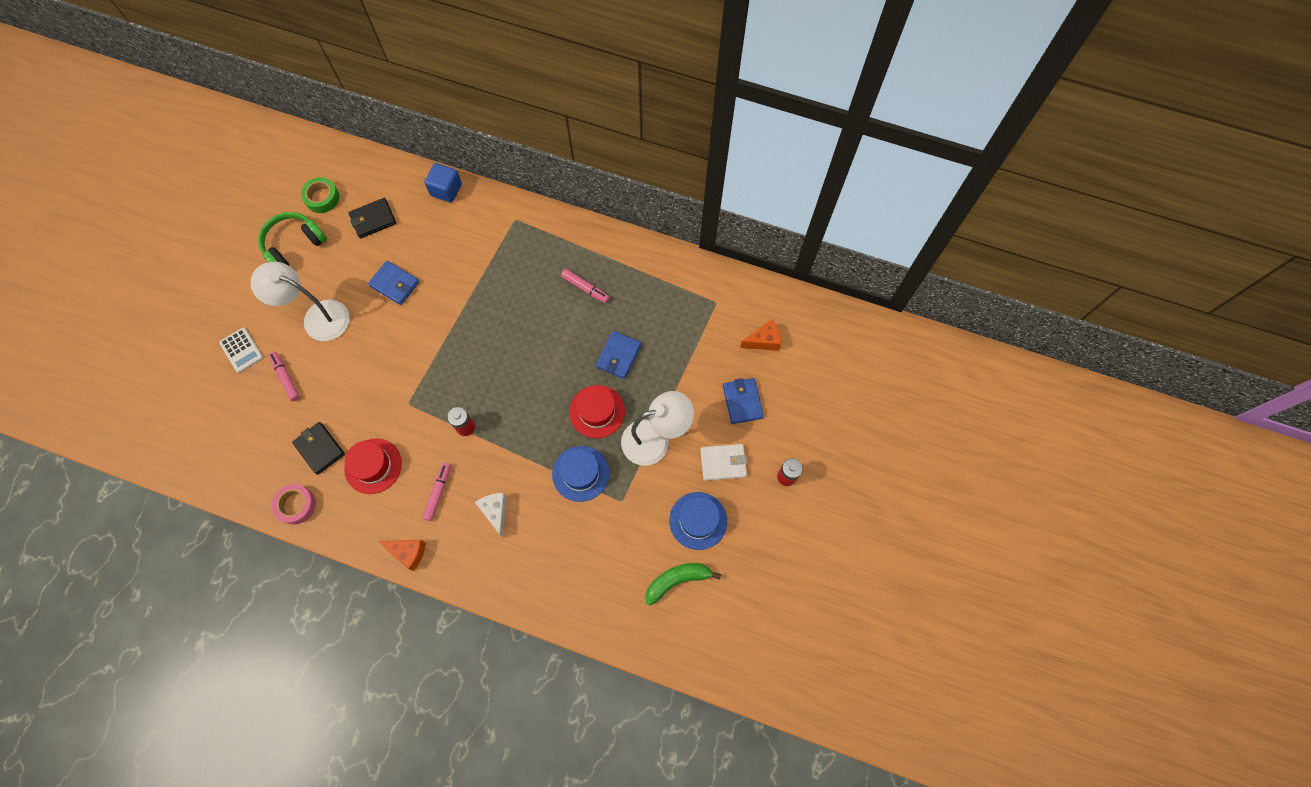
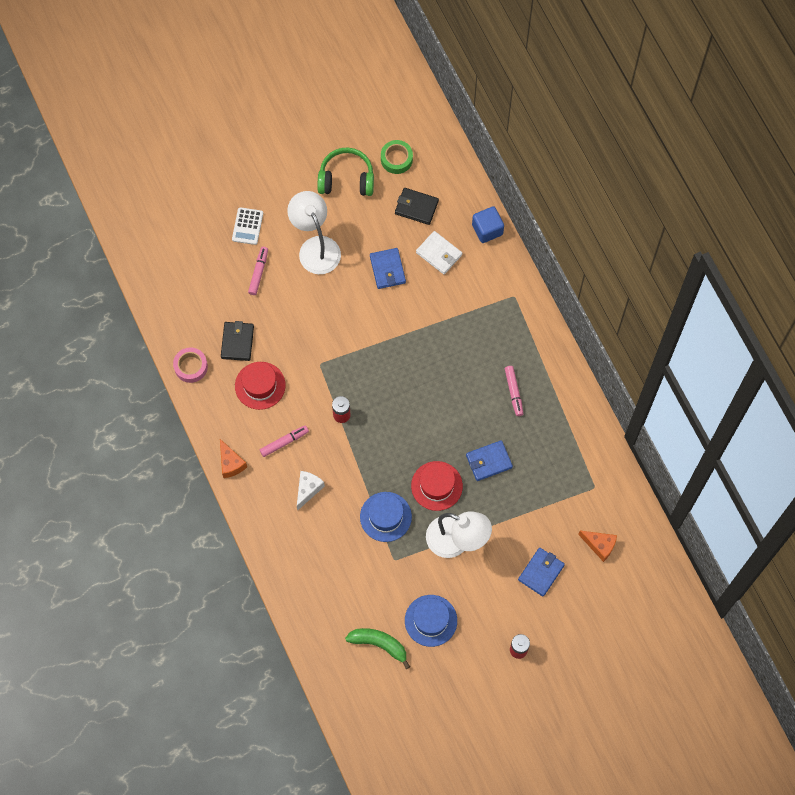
camera: 45 degrees right, 0 degrees up
white wallet [700,444,747,481] -> white wallet moved to [416,231,462,274]

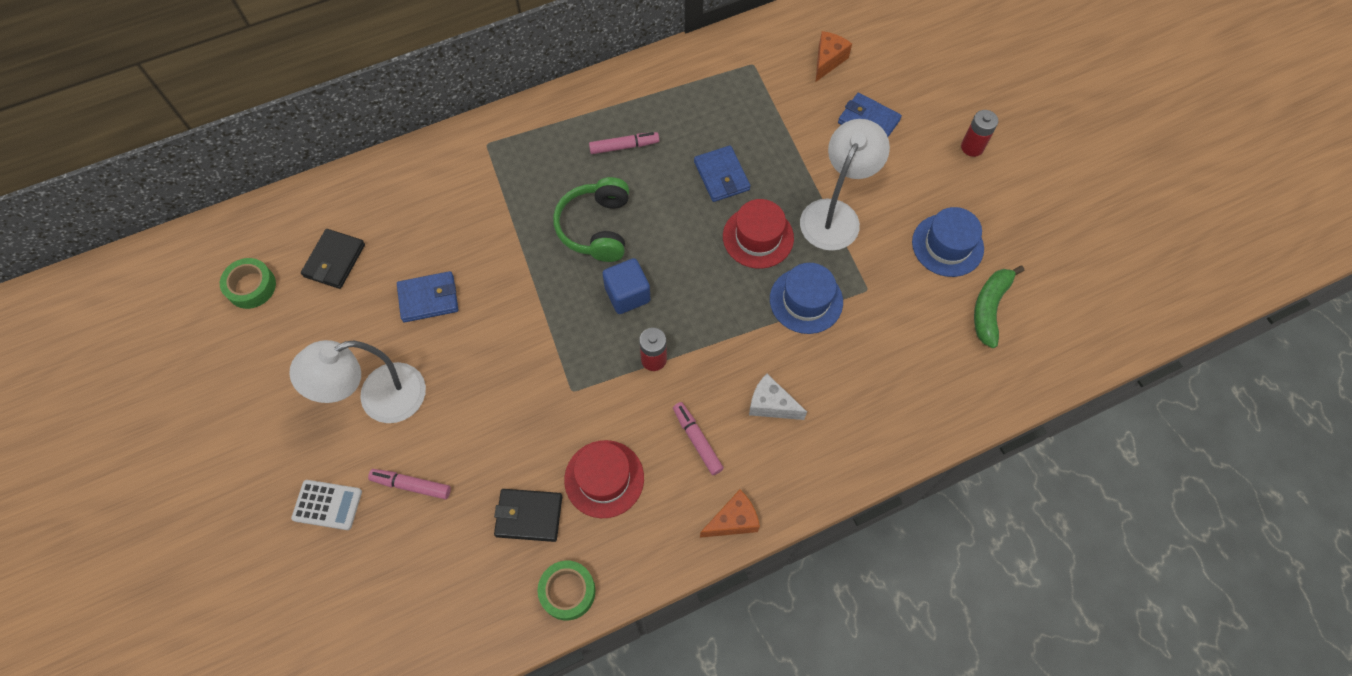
camera: 90 degrees left, 5 degrees down
pink tape [173,347,208,383] -> green tape [538,561,595,621]
green headphones [318,147,374,196] -> green headphones moved to [553,177,629,262]
white wallet [416,231,462,274] -> none
blue cube [472,206,504,243] -> blue cube moved to [602,258,651,314]

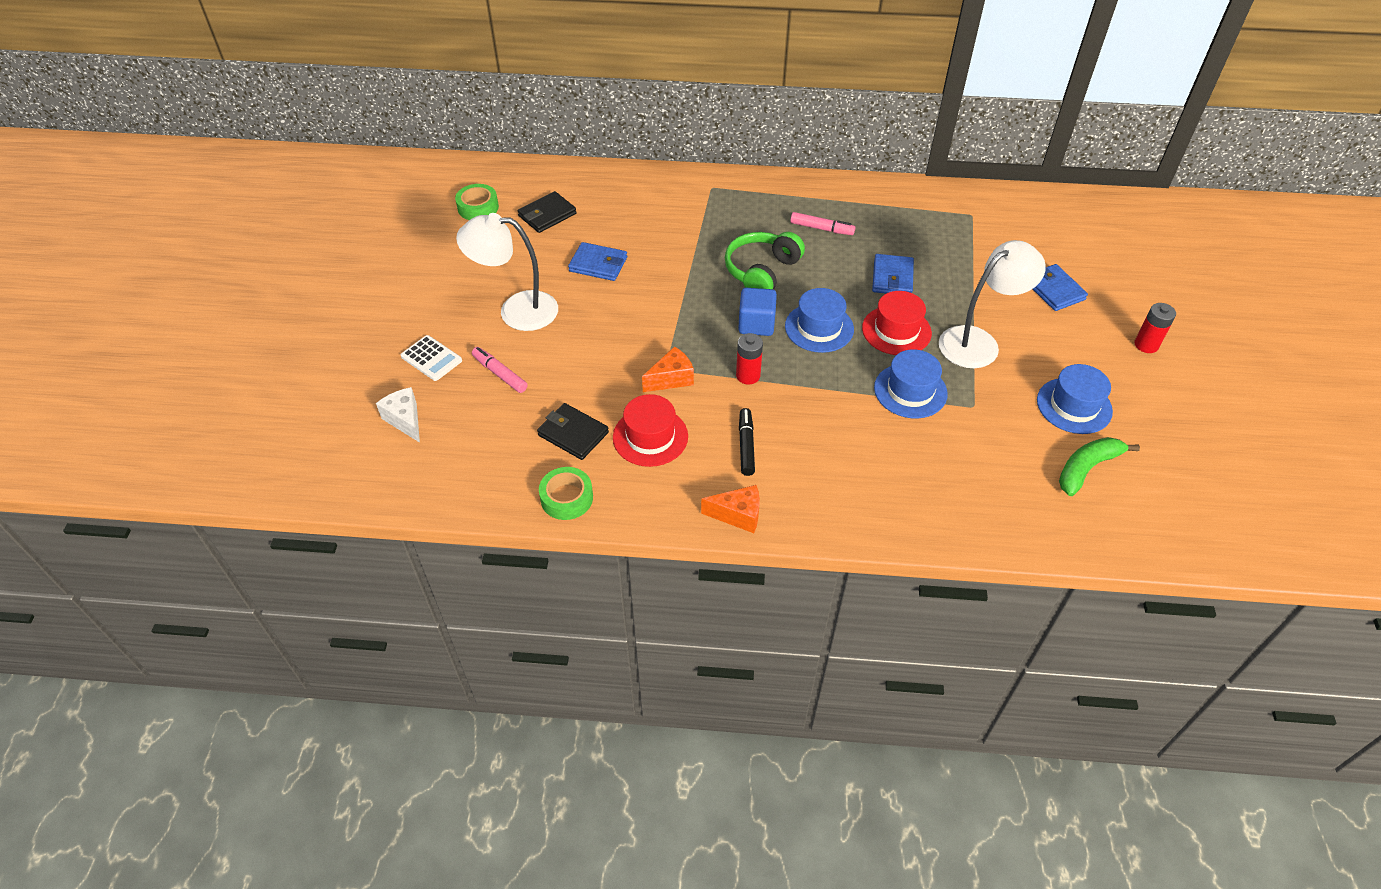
camera: 30 degrees right, 15 degrees down
pink marker [673,402,724,475] -> black marker [739,408,755,476]
white cheese [749,374,807,420] -> white cheese moved to [376,387,420,443]
orange cheese [816,31,852,82] -> orange cheese moved to [642,346,694,392]
none -> blue hat [785,288,854,353]

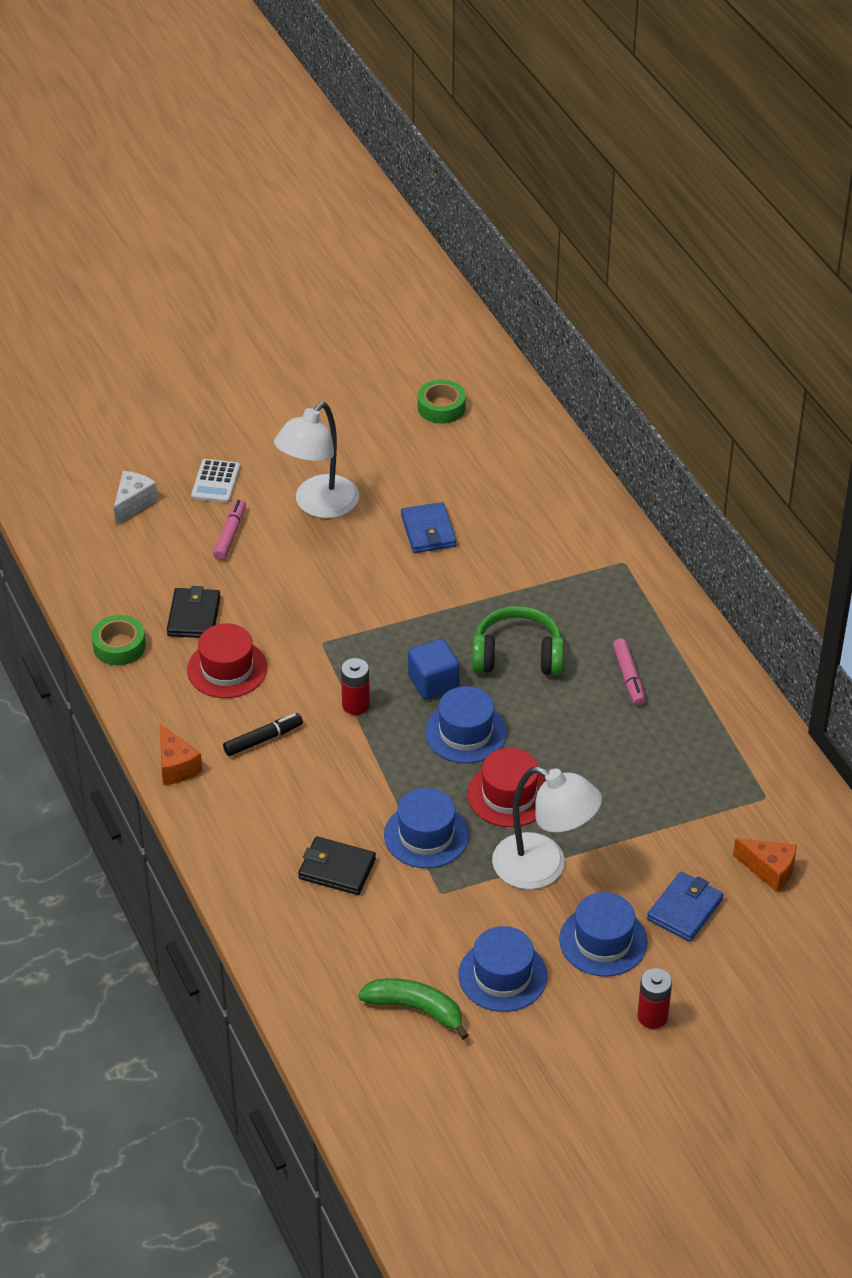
camera: 60 degrees right, 5 degrees down
white lamp [456,213,558,331] -> white lamp turned 120 degrees counterclockwise [274,402,359,518]
black wallet [517,191,577,233] -> black wallet moved to [298,836,376,895]
orange cheese [642,346,694,392] -> orange cheese moved to [733,838,797,892]
blue wallet [872,254,914,294] -> none
none -> blue hat [559,892,648,977]

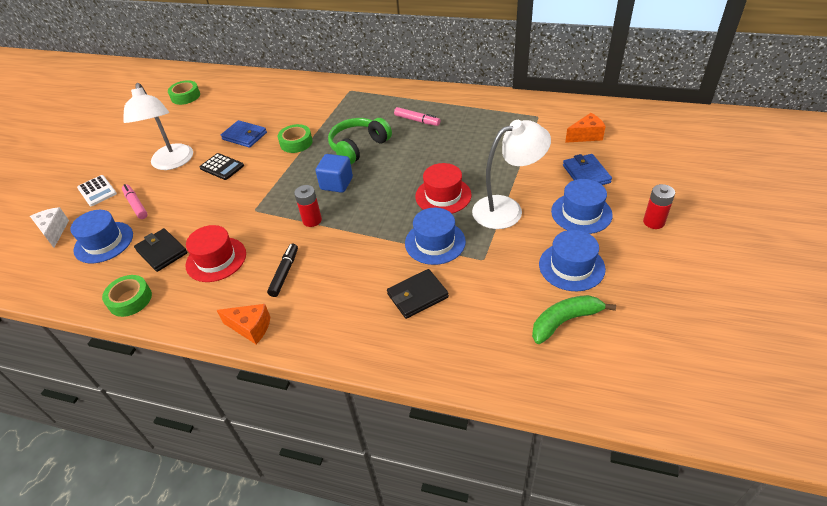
camera: 45 degrees left, 0 degrees up
blue hat [425,686,507,763] -> blue hat moved to [70,210,133,263]
none -> black calculator [200,153,244,180]
none -> green tape [278,124,313,153]

